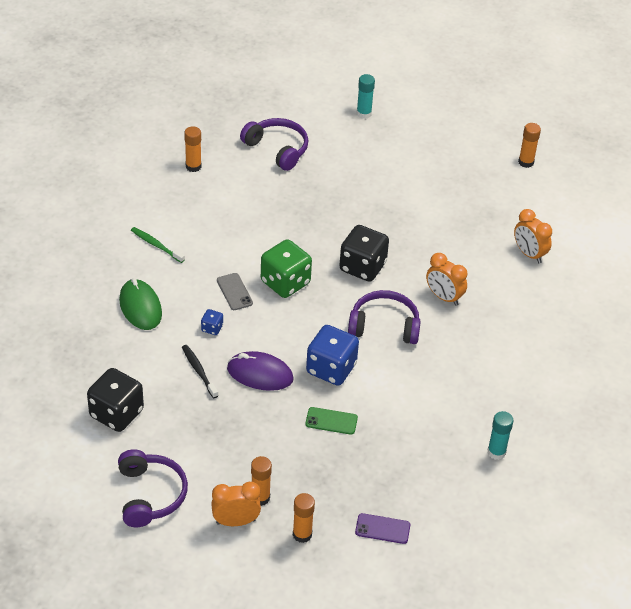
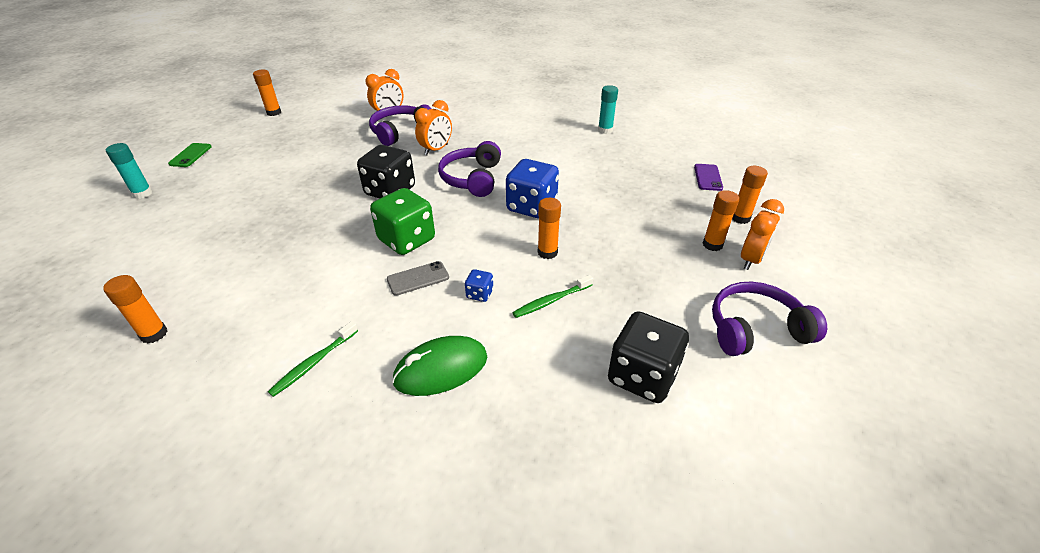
camera: 90 degrees left, 5 degrees down
black toothbrush [182,345,218,398] -> green toothbrush [512,275,593,318]
orange clock [211,482,261,526] -> orange clock turned 135 degrees counterclockwise [741,199,784,270]
purple mouse [227,351,294,391] -> orange glue stick [538,198,561,259]
purple headphones [240,118,308,171] -> purple headphones moved to [369,104,431,146]
green phone [305,407,358,435] -> green phone moved to [168,143,212,167]

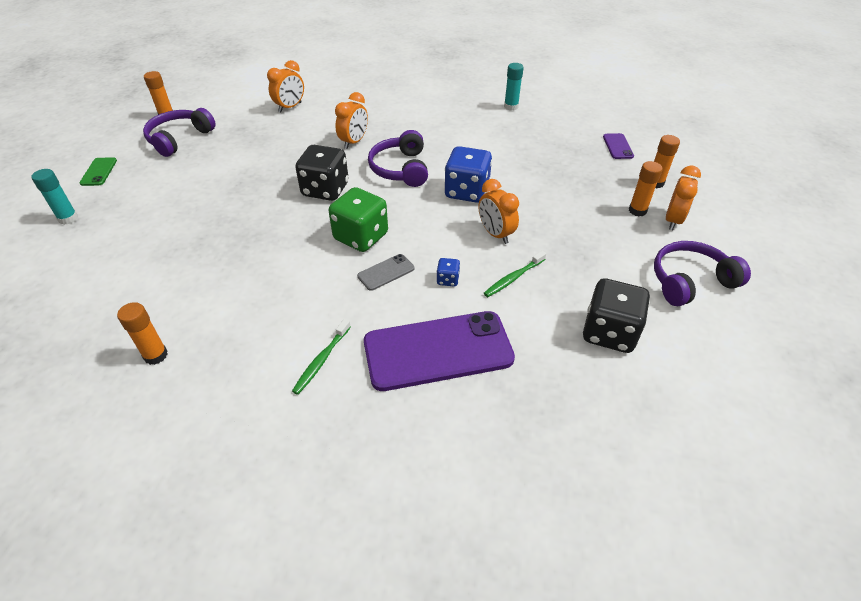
camera: 10 degrees left, 5 degrees up
purple headphones [369,104,431,146] -> purple headphones moved to [143,108,216,157]
green mouse [392,336,487,396] -> purple phone [364,311,515,391]
orange glue stick [538,198,561,259] -> orange clock [479,179,519,244]

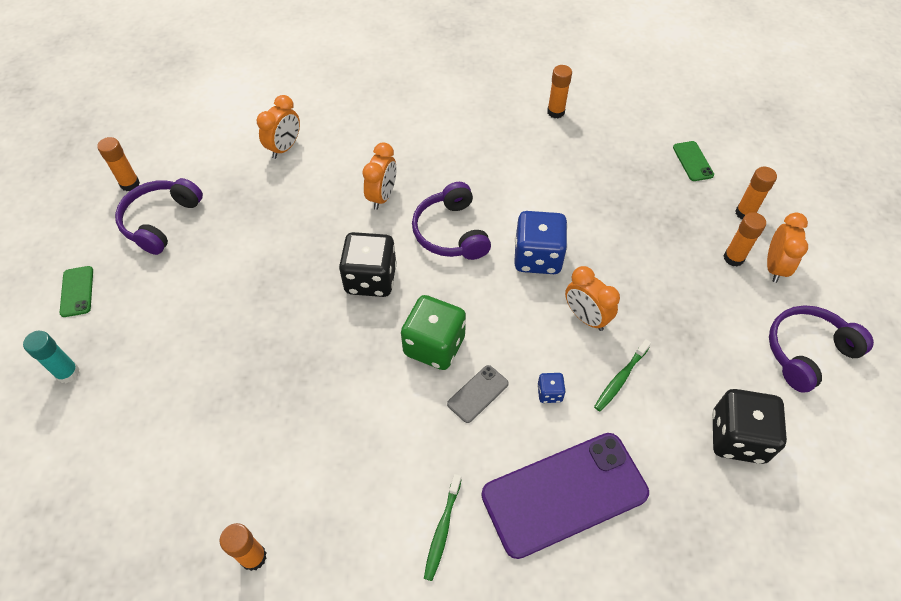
camera: 10 degrees left, 10 degrees up
turquoise glue stick [504,63,524,111] -> orange glue stick [547,65,572,118]
purple phone [603,133,634,159] -> green phone [673,141,714,181]

